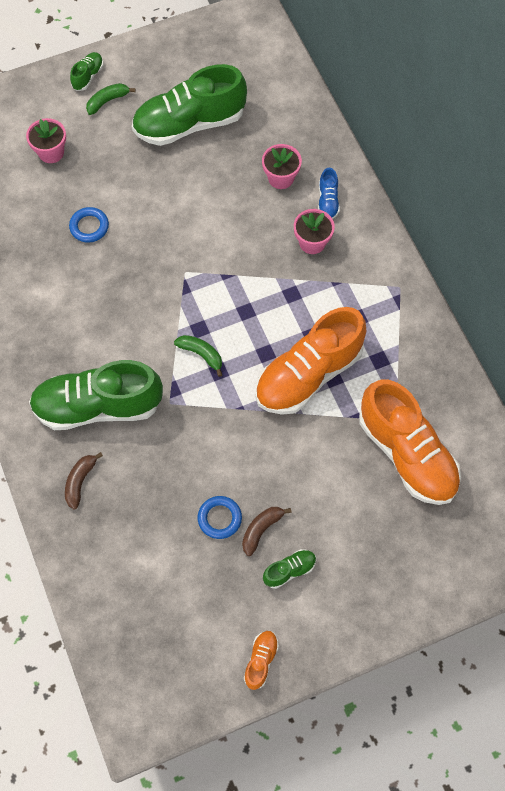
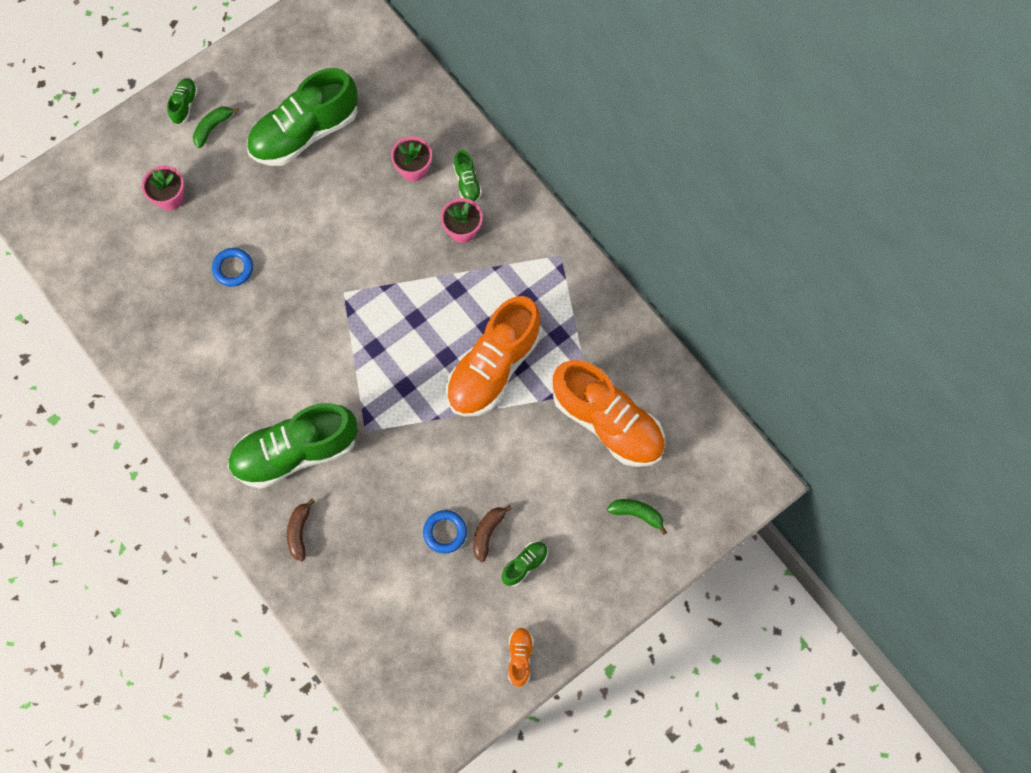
camera: 15 degrees left, 5 degrees up
green banana [174,335,222,377] -> green banana moved to [607,499,667,535]
blue shoe [318,168,340,219] -> green shoe [453,150,482,202]

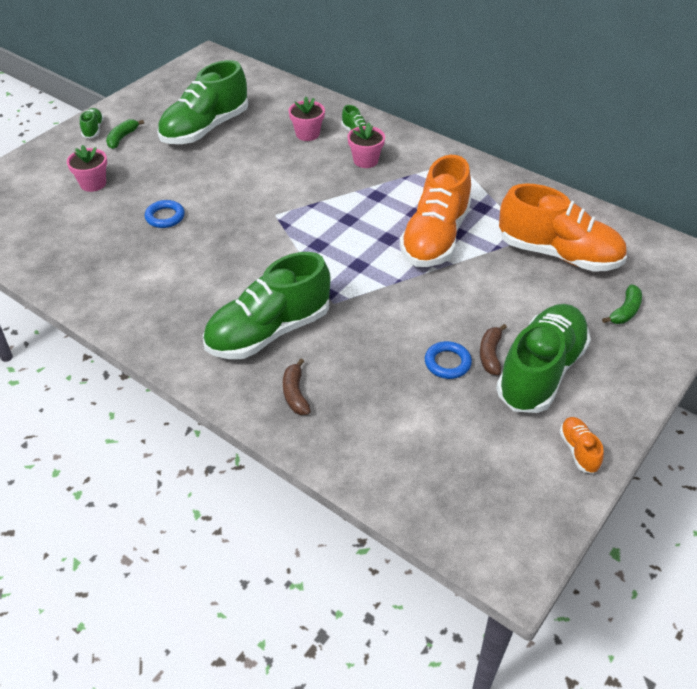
camera: 15 degrees left, 25 degrees down
green shoe [501,542,548,587] -> green shoe [496,304,591,413], size x2.38
green banana [607,499,667,535] -> green banana turned 120 degrees clockwise [602,285,642,324]

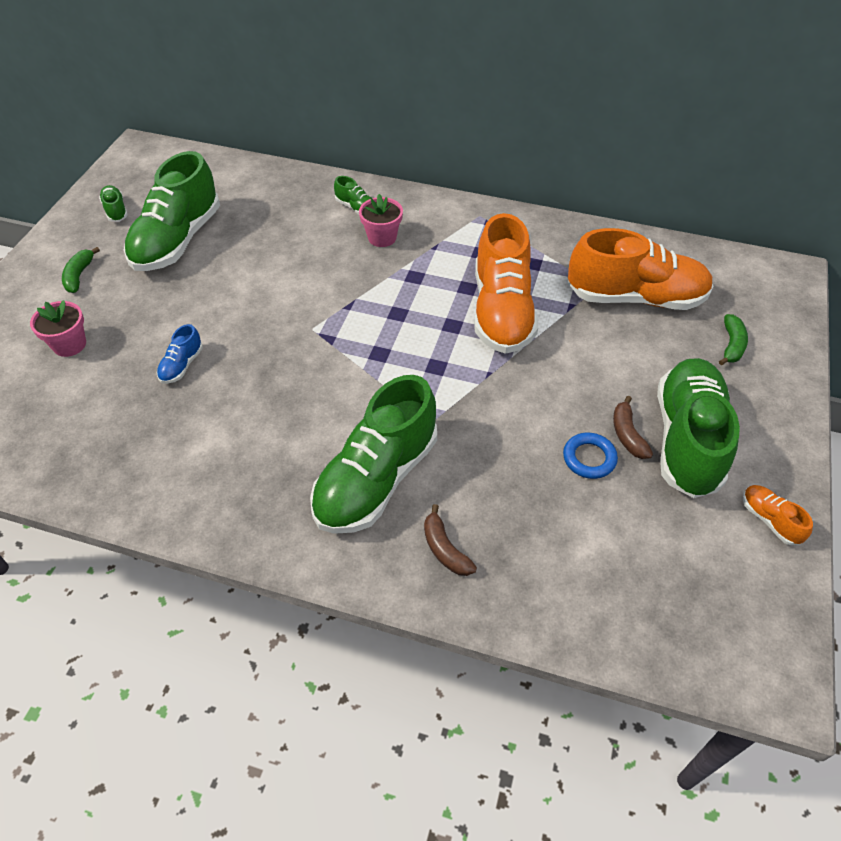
camera: 20 degrees left, 5 degrees up
green shoe [80,108,104,138] -> green shoe moved to [99,185,128,222]
blue ring [145,200,185,228] -> blue shoe [157,324,203,384]
pink flower pot [289,97,325,141] -> none

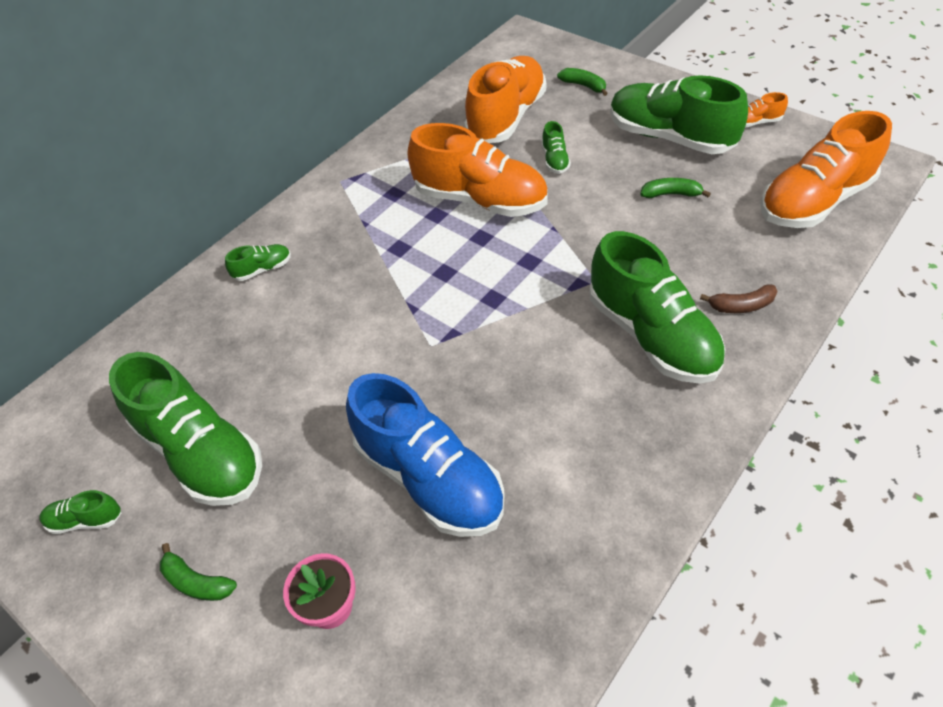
camera: 65 degrees left, 0 degrees up
blue shoe [157,324,203,384] -> blue shoe [346,373,504,537], size x2.38
pink flower pot [359,194,403,247] -> none
blue ring [563,432,618,479] -> green banana [640,178,711,198]
brown banana [613,396,653,459] -> none
none -> green shoe [542,121,571,174]
none -> orange shoe [760,111,892,228]

